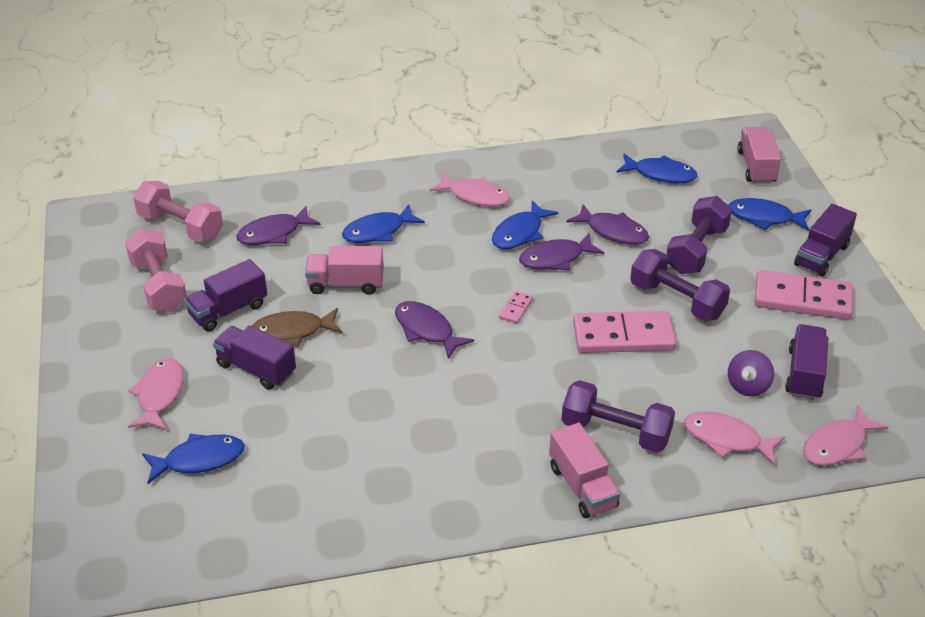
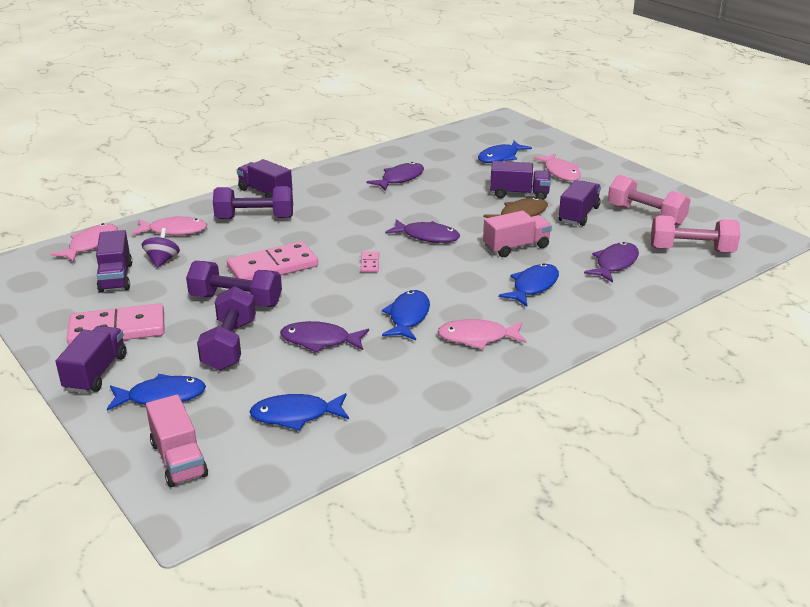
camera: 155 degrees right, 10 degrees down
purple fish [519,233,604,270] -> purple fish moved to [367,162,424,191]
pink truck [549,423,621,518] -> purple truck [237,159,293,198]

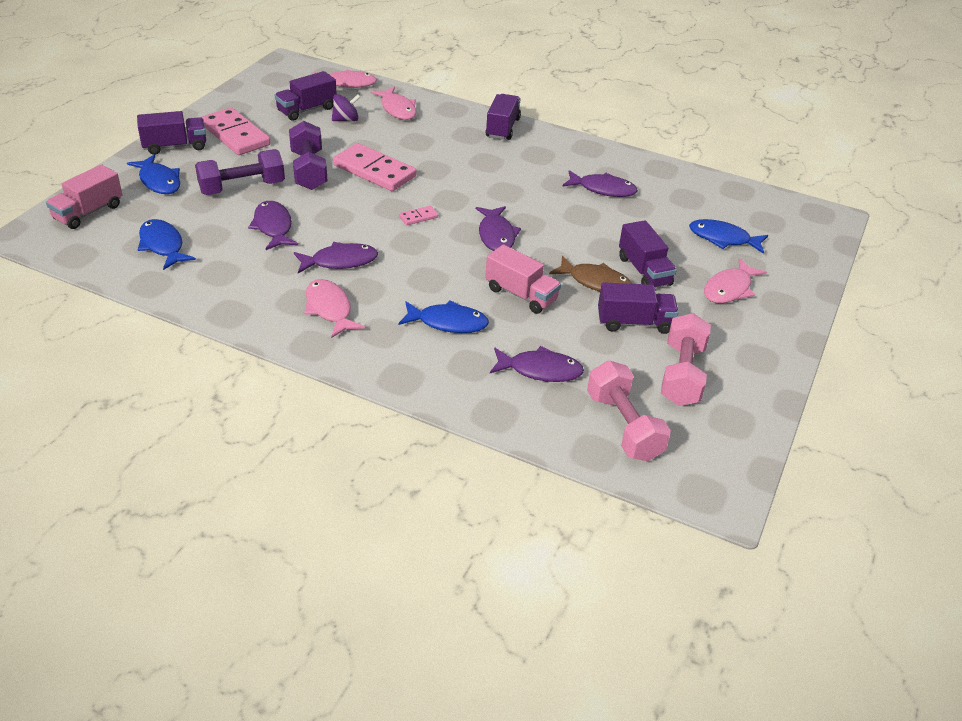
camera: 60 degrees right, 10 degrees up
purple dumbbell [213,186,293,219] -> none
blue fish [382,290,430,340] -> purple fish [294,242,378,273]

